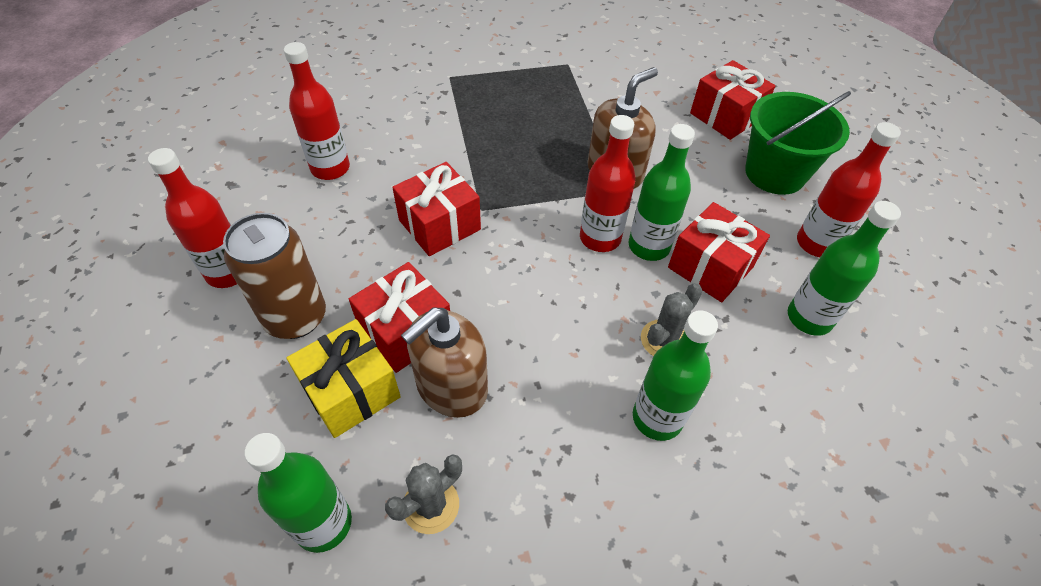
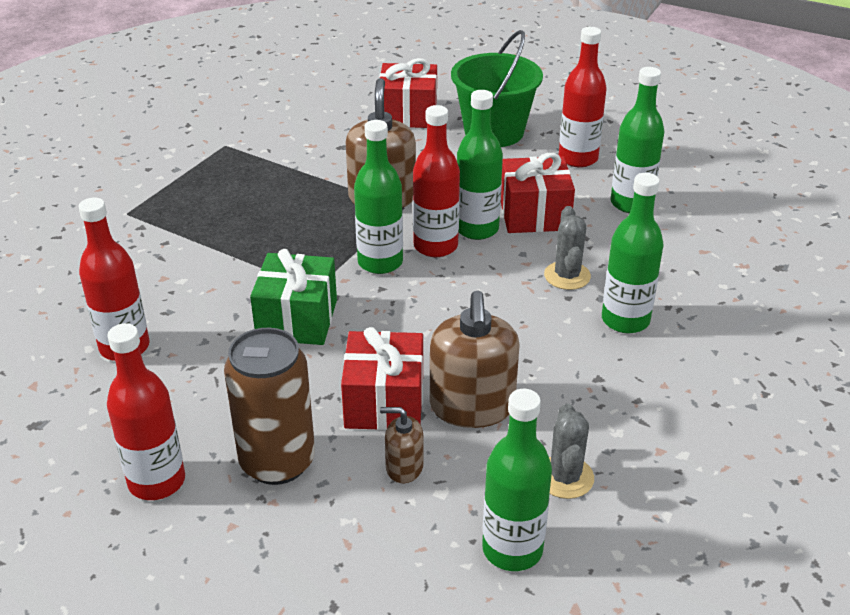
camera: 45 degrees left, 15 degrees down
yellow gift [287,319,401,438] -> brown soap dispenser [380,407,423,483]
red gift [392,162,481,256] -> green gift [250,249,337,345]
none -> green bottle [354,120,403,274]

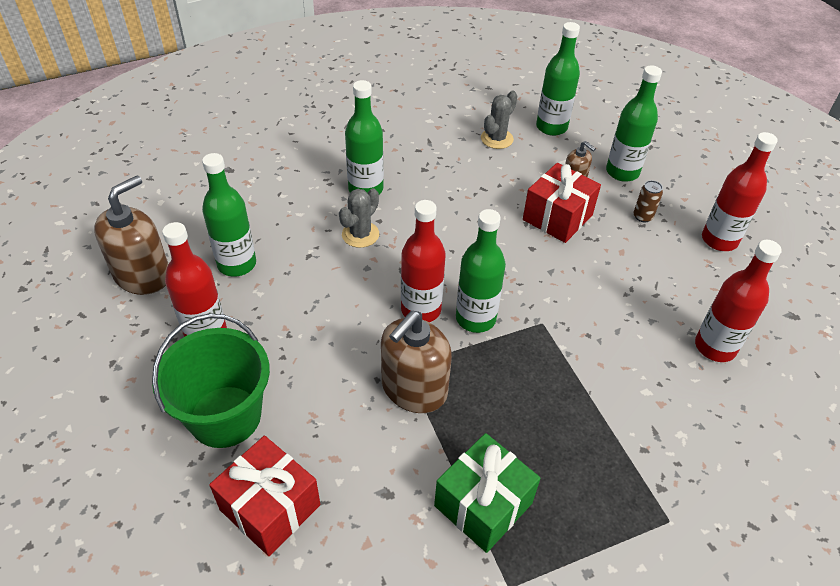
camera: 145 degrees left, 10 degrees up
brown can [224,328,315,485] -> brown can [634,180,663,222], size x0.42
green gift [250,249,337,345] -> green gift moved to [434,433,541,553]
brown soap dispenser [430,290,520,428] -> brown soap dispenser moved to [94,176,168,295]
green bottle [457,90,503,240] -> green bottle moved to [606,65,662,182]
red gift [501,153,575,233] -> none

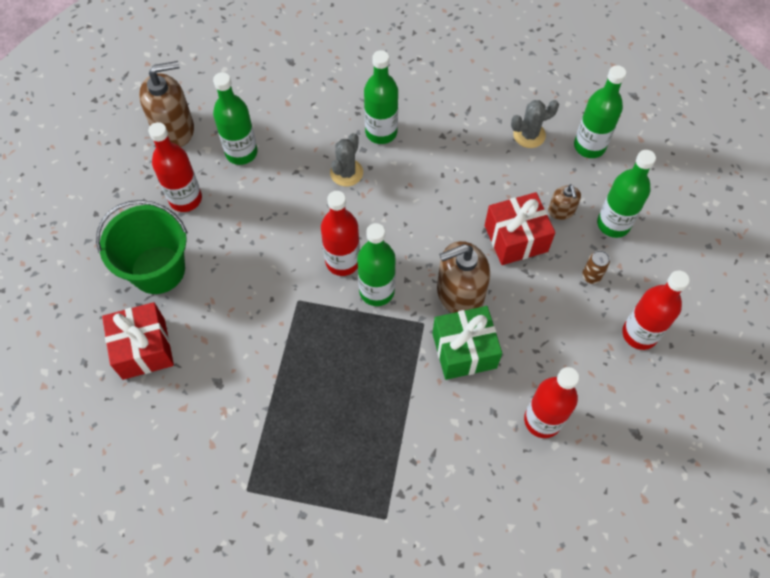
camera: 35 degrees right, 15 degrees up
grey cactus [339,188,379,248] -> grey cactus turned 45 degrees counterclockwise [330,133,363,186]
brown soap dispenser [381,311,452,413] -> brown soap dispenser moved to [437,241,490,313]
green gift [434,433,541,553] -> green gift moved to [432,306,502,380]

